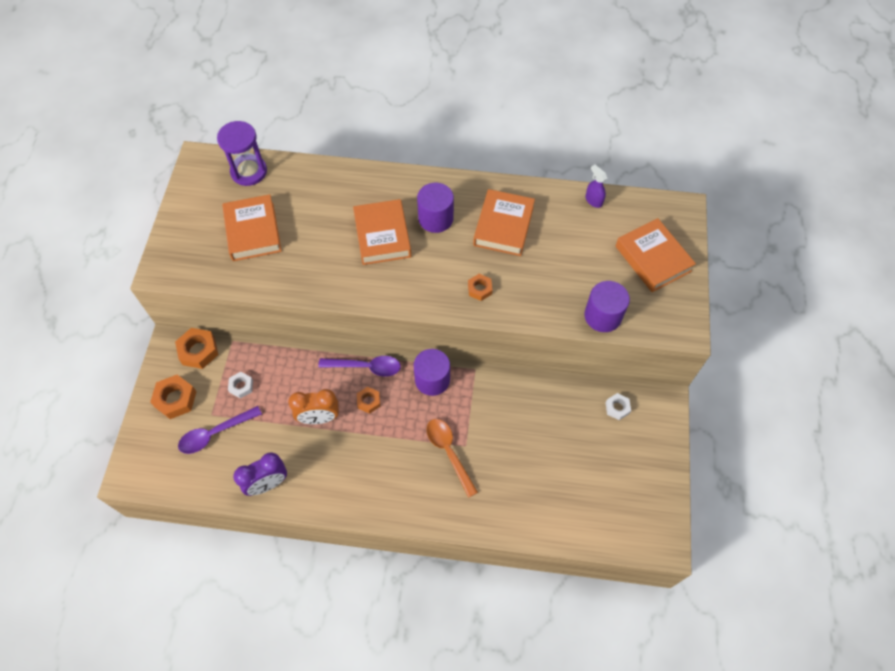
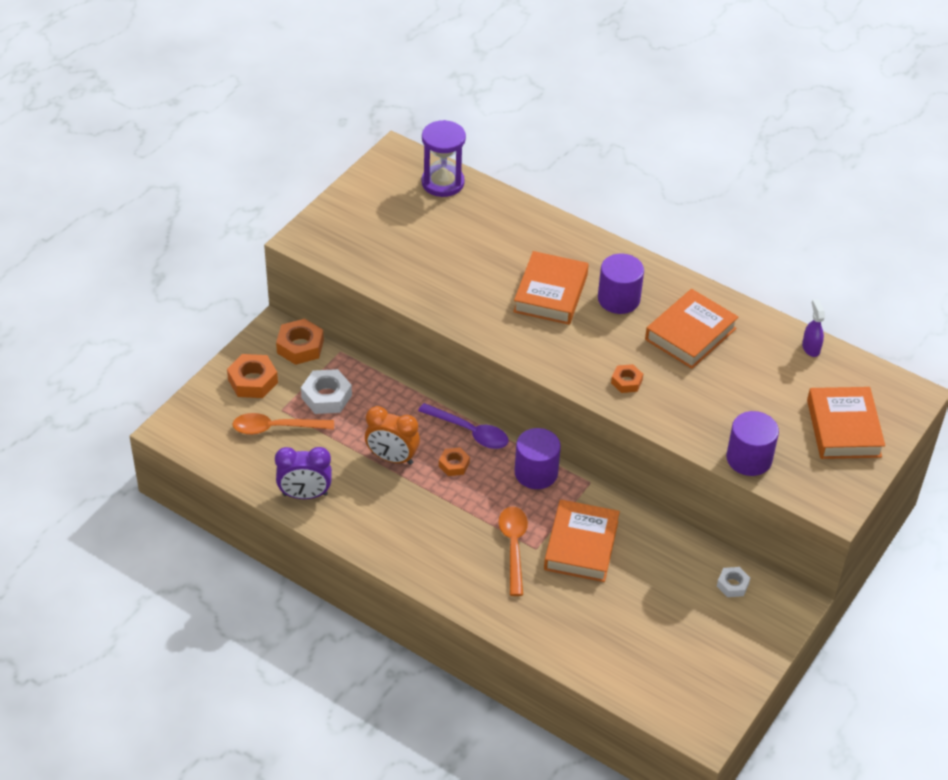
camera: 25 degrees right, 15 degrees down
purple spoon [178,406,262,454] -> orange spoon [232,413,334,435]
orange book [222,194,282,261] -> orange book moved to [544,500,620,582]
white nut [228,372,253,398] -> white nut [301,369,352,414], size x1.66

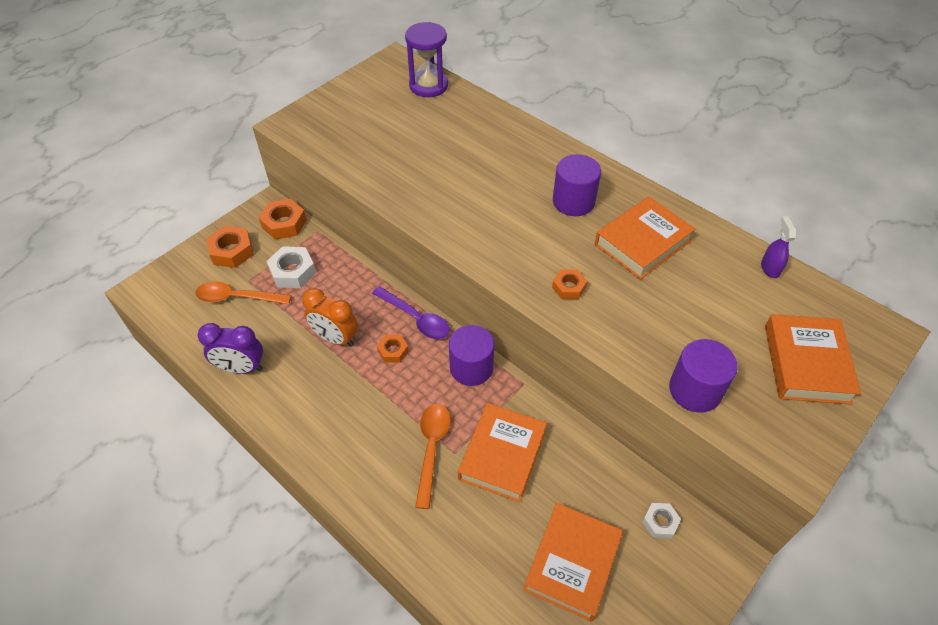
camera: 10 degrees right, 5 degrees up
orange book [513,251,589,325] -> orange book moved to [524,503,623,622]

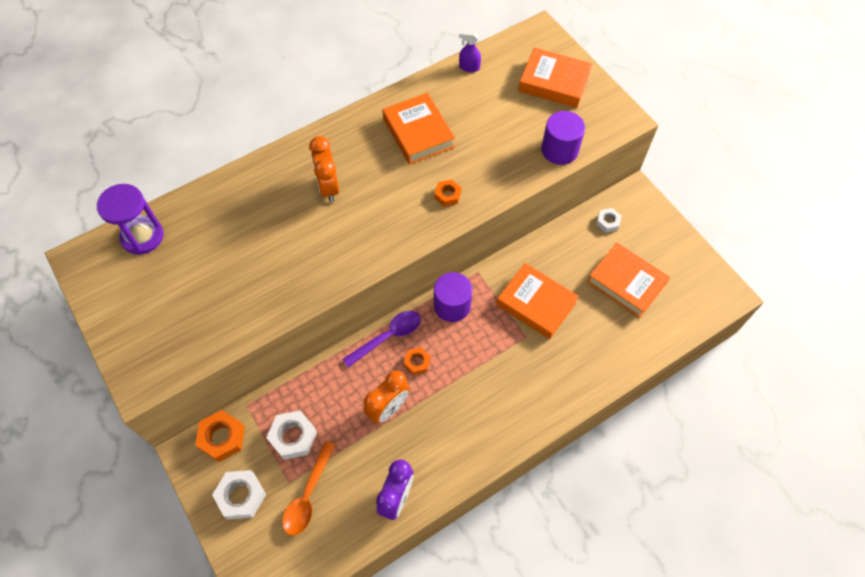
camera: 75 degrees left, 10 degrees up
orange nut [206,226,254,268] -> white nut [212,470,266,519]
orange spoon [415,404,451,509] -> none
purple cylinder [553,154,601,216] -> none
none -> orange clock [309,136,339,203]

